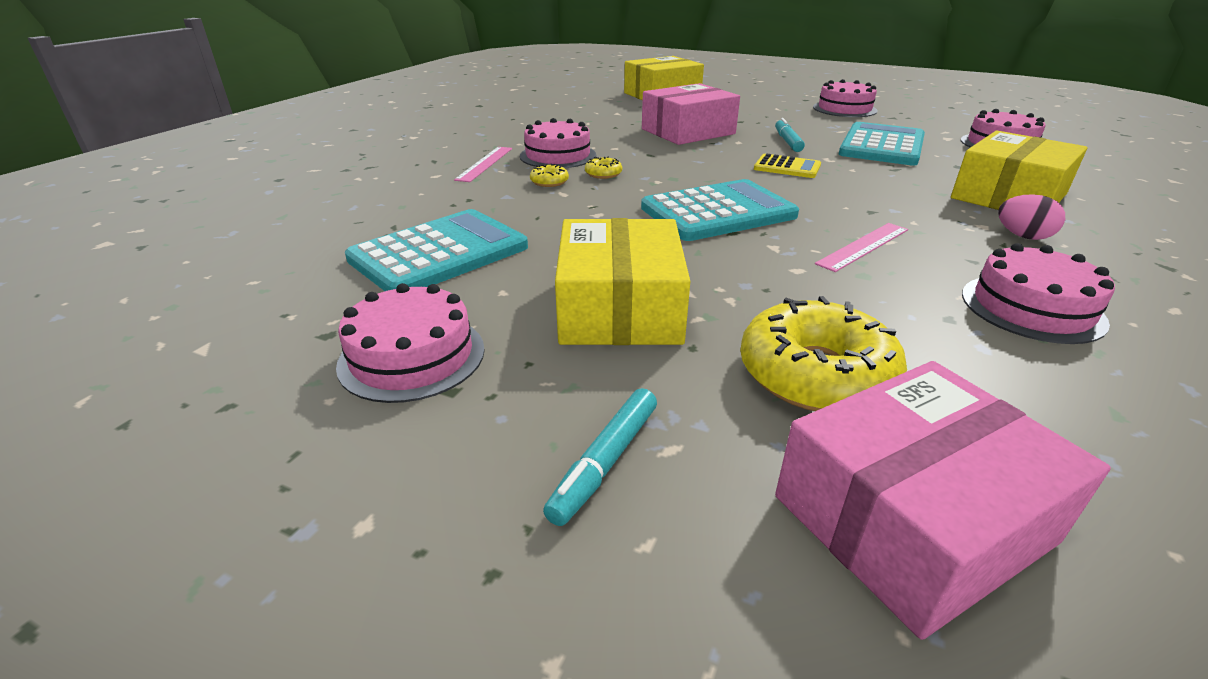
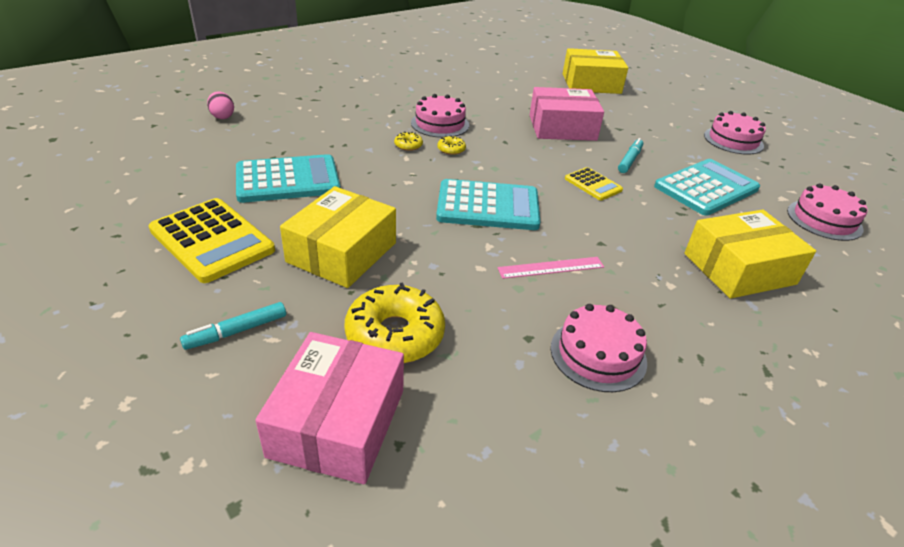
camera: 25 degrees right, 5 degrees up
pink cake [336,283,485,403] -> yellow calculator [149,198,275,283]
pink ruler [454,147,512,182] -> none
pink box [775,361,1111,640] -> pink box turned 75 degrees counterclockwise [255,332,404,484]
pink egg [998,194,1065,240] -> pink egg moved to [207,91,234,119]

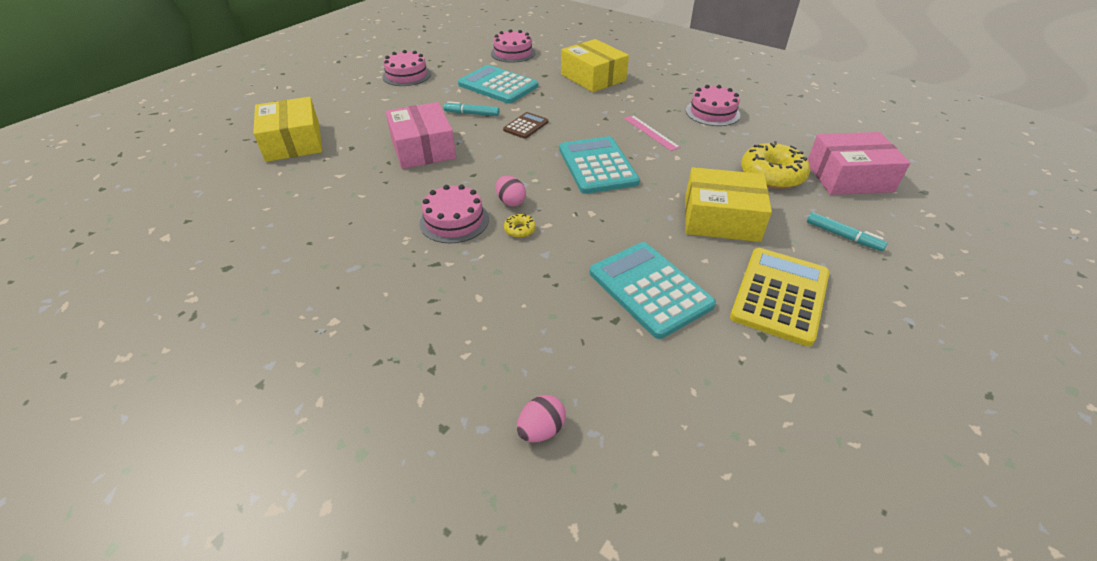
camera: 105 degrees left, 5 degrees up
yellow donut [437,135,466,155] -> pink egg [496,176,526,206]
yellow calculator [565,167,623,201] -> brown calculator [503,112,548,139]

